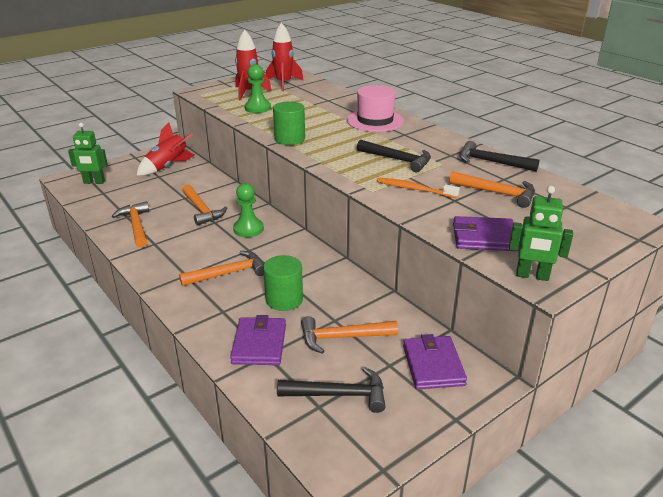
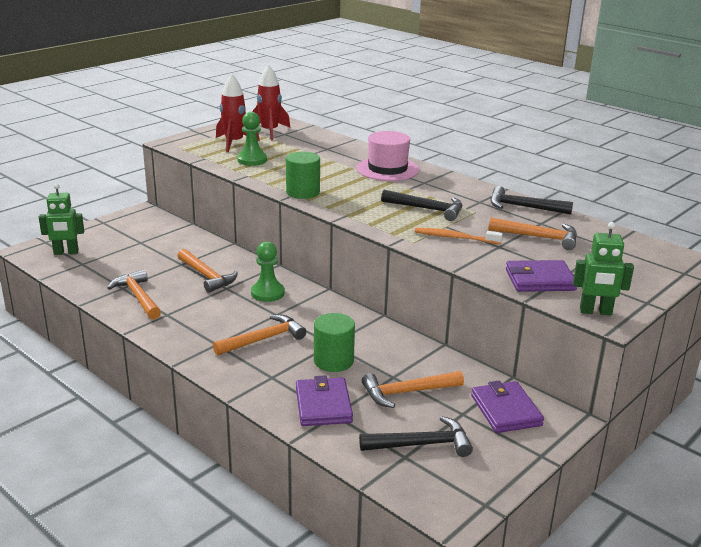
camera: 10 degrees left, 5 degrees down
red rocket [136,123,194,176] -> none

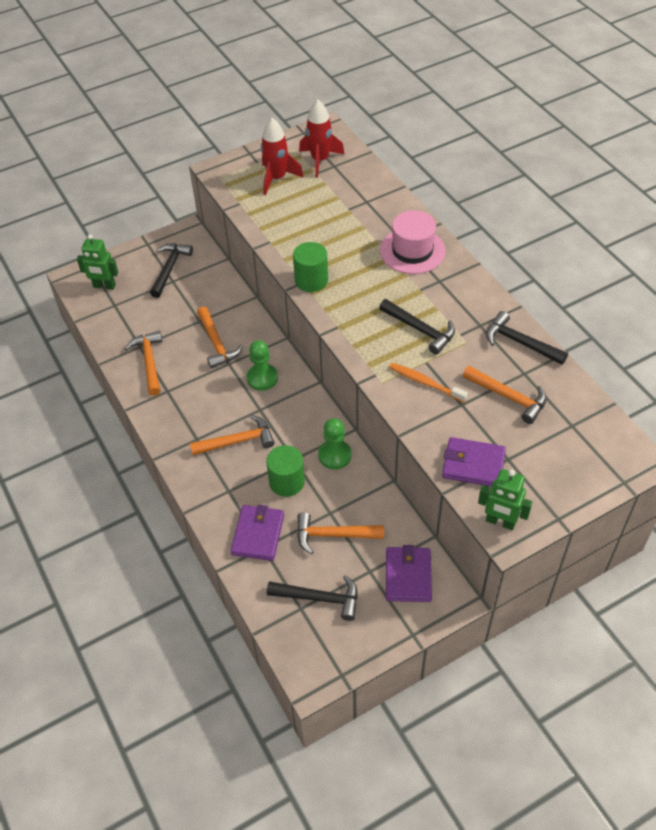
camera: 20 degrees right, 25 degrees up
green pawn [237,112,267,166] -> green pawn moved to [318,418,352,469]
none -> black hammer [150,243,193,298]

